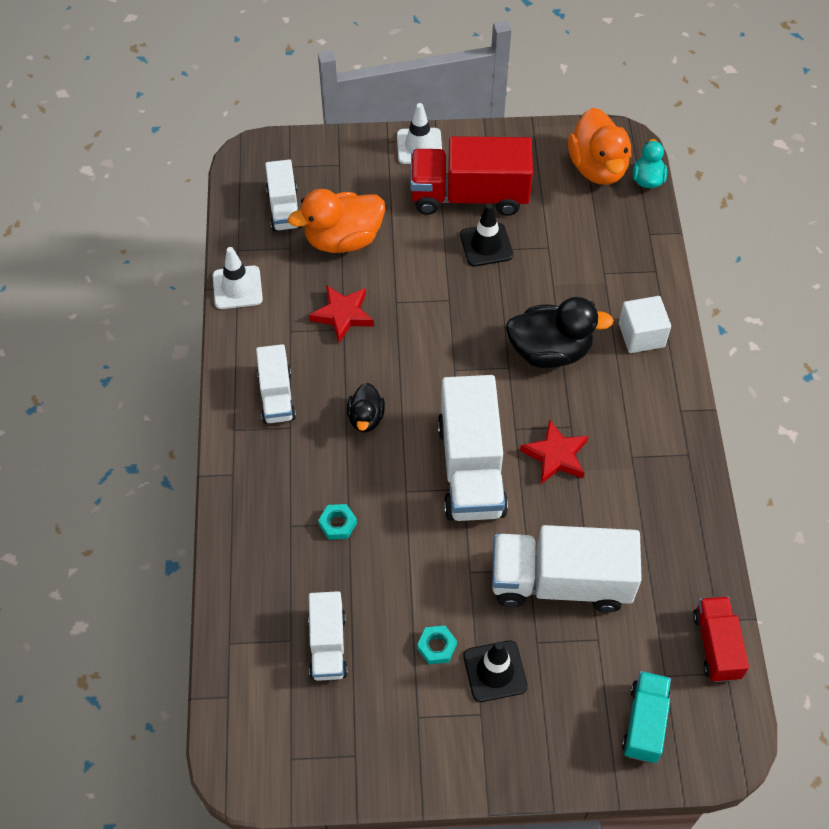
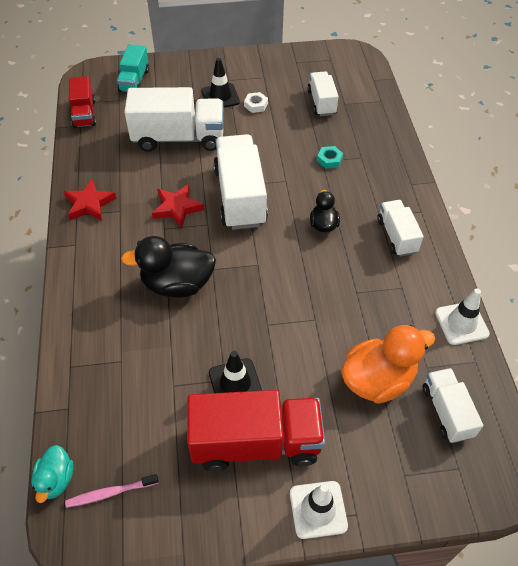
camera: 175 degrees right, 5 degrees down
red star [309,285,374,343] -> red star moved to [64,179,117,221]
turquoise nut [417,626,457,664] -> white nut [244,92,268,113]
orange duck [568,108,631,185] -> pink toothbrush [65,474,159,508]
white cube [619,296,671,353] -> none

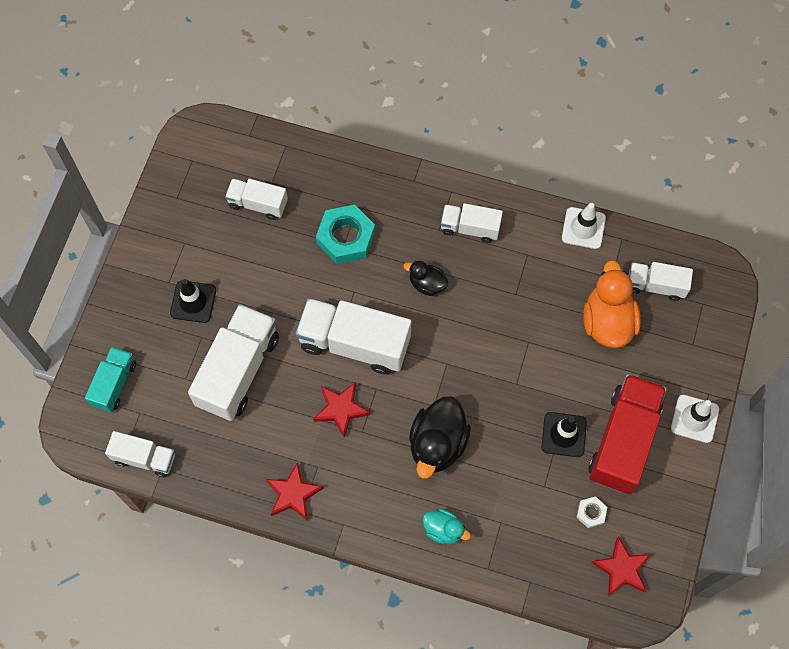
camera: 65 degrees left, 15 degrees up
turquoise duck [31,445,74,503] -> turquoise duck moved to [423,509,471,544]
pink toothbrush [65,474,159,508] -> red star [591,537,651,596]
red truck [69,76,96,128] -> white truck [105,431,175,477]
turquoise truck [117,44,149,92] -> turquoise truck turned 105 degrees counterclockwise [85,347,136,412]
white nut [244,92,268,113] -> white nut moved to [576,496,607,528]
turquoise nut [317,146,343,169] -> turquoise nut [316,205,375,264], size x2.07

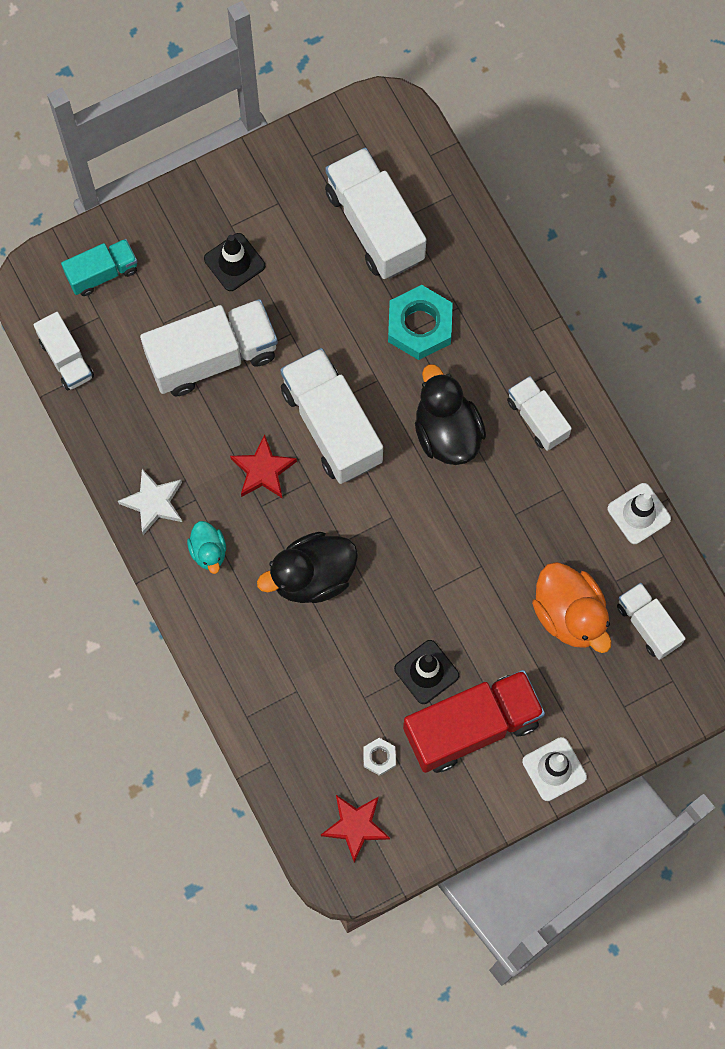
camera: 45 degrees right, 5 degrees up
white truck [225,179,288,220] -> white truck [325,147,426,279], size x1.78
red star [266,462,324,520] -> white star [118,469,182,535]
black duck [403,261,449,296] -> black duck [415,364,486,465], size x1.80
turquoise duck [423,509,471,544] -> turquoise duck moved to [187,521,226,574]
orange duck [584,260,641,348] -> orange duck turned 105 degrees clockwise [532,562,612,653]

